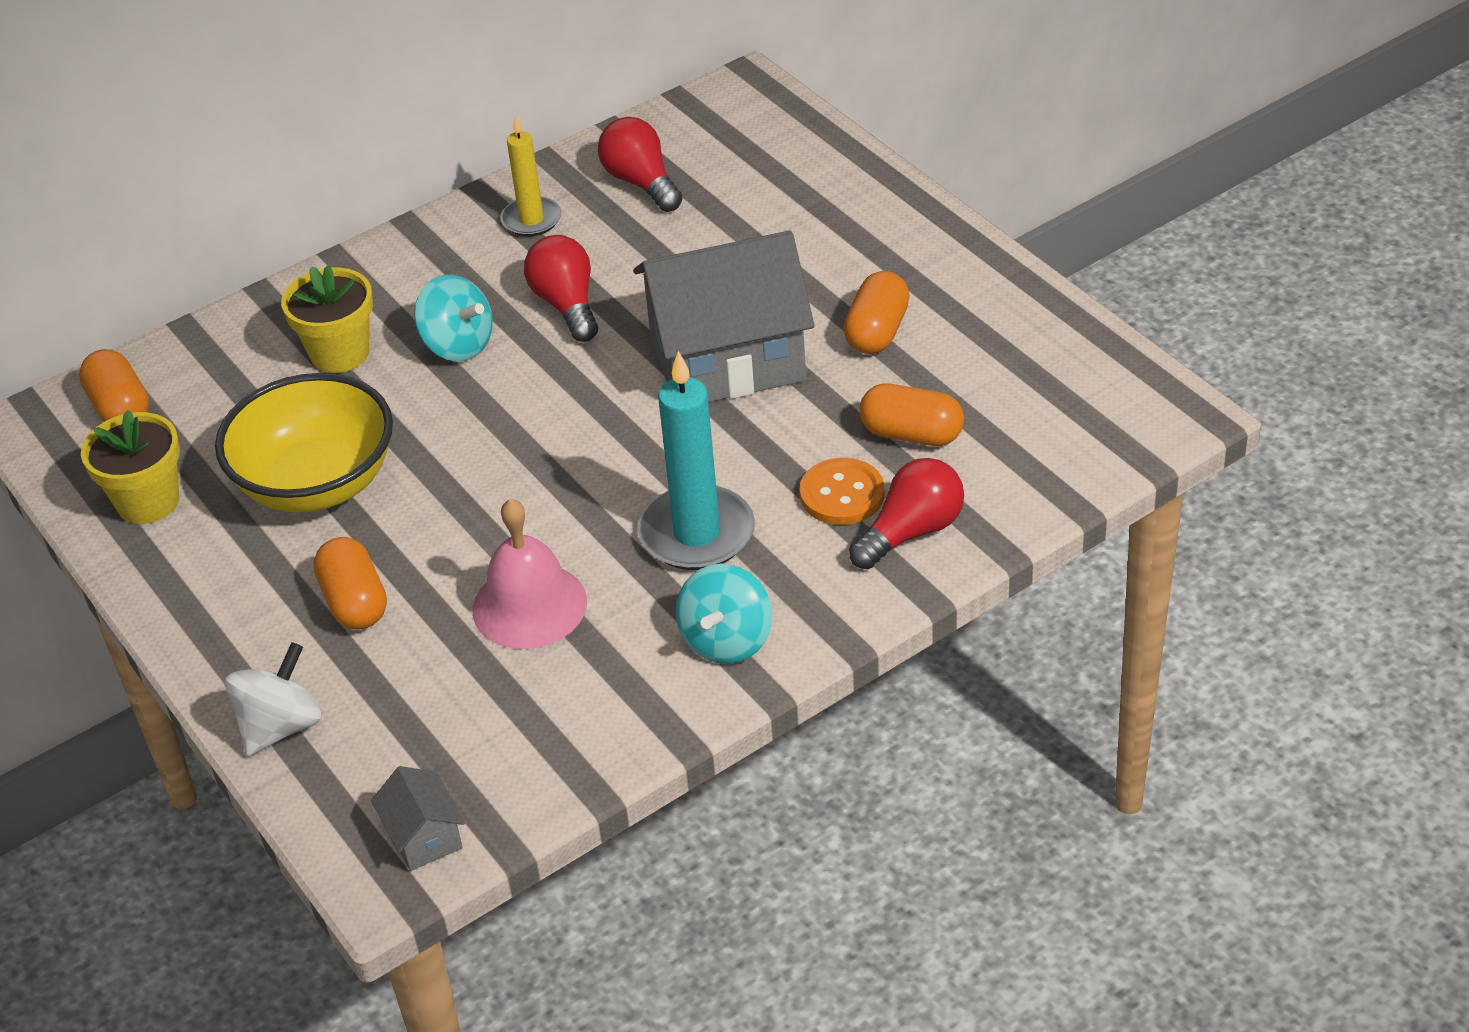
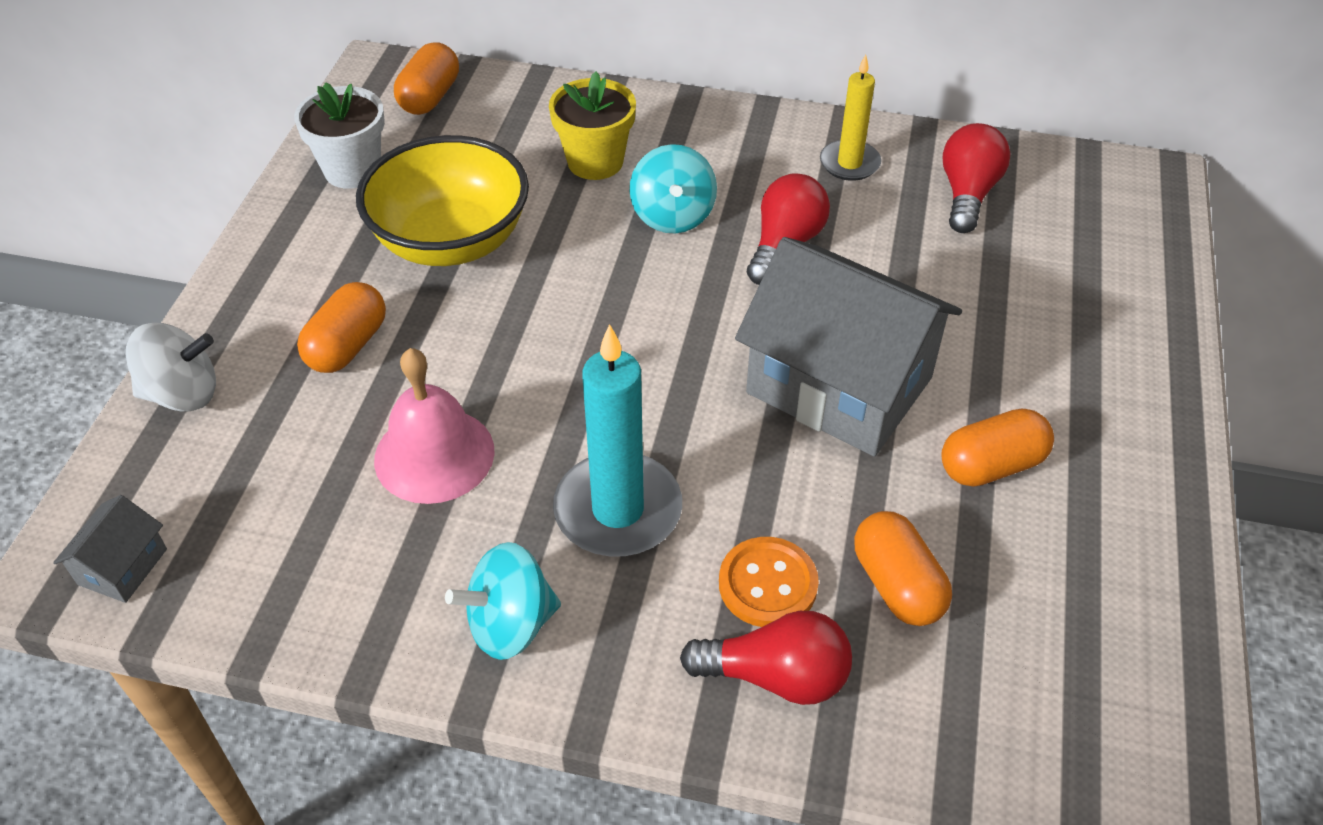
camera: 45 degrees right, 5 degrees up
yellow flower pot [81,410,180,524] -> white flower pot [294,82,385,189]

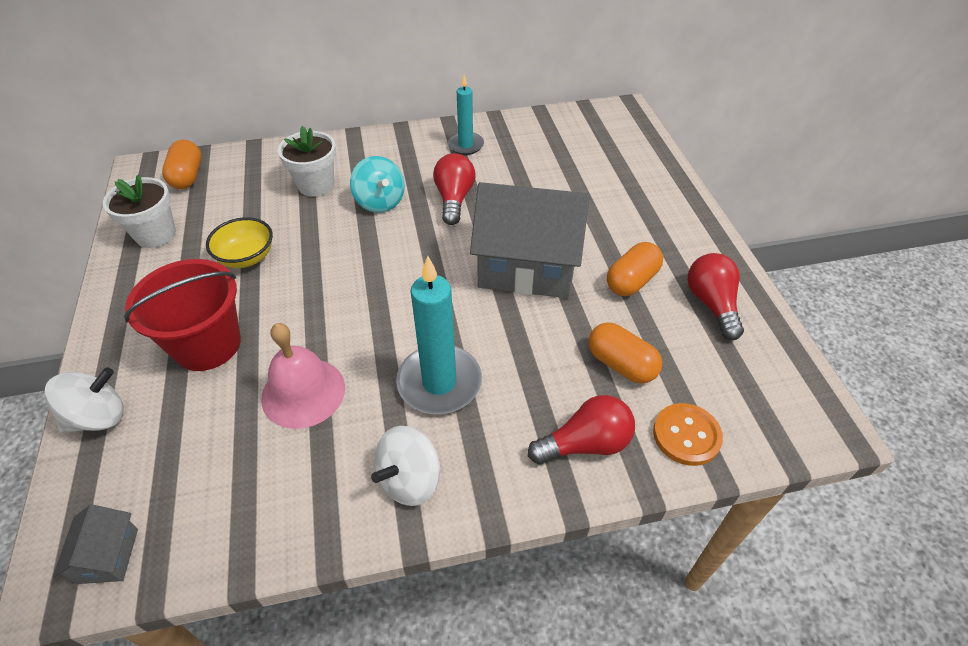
camera: 25 degrees left, 0 degrees up
orange capsule [297,282,386,373] -> red bucket [124,259,241,371]
yellow bowl [356,135,529,266] -> yellow bowl [206,217,273,268], size x0.57
turquoise spinning top [445,542,561,660] -> white spinning top [371,426,440,506]
yellow flower pot [549,72,636,180] -> white flower pot [278,126,336,197]
orange button [719,537,819,627] -> orange button moved to [653,403,723,466]
yellow candle [820,55,881,181] -> turquoise candle [447,75,484,155]
red light bulb [943,123,1010,233] -> red light bulb moved to [688,253,744,340]

